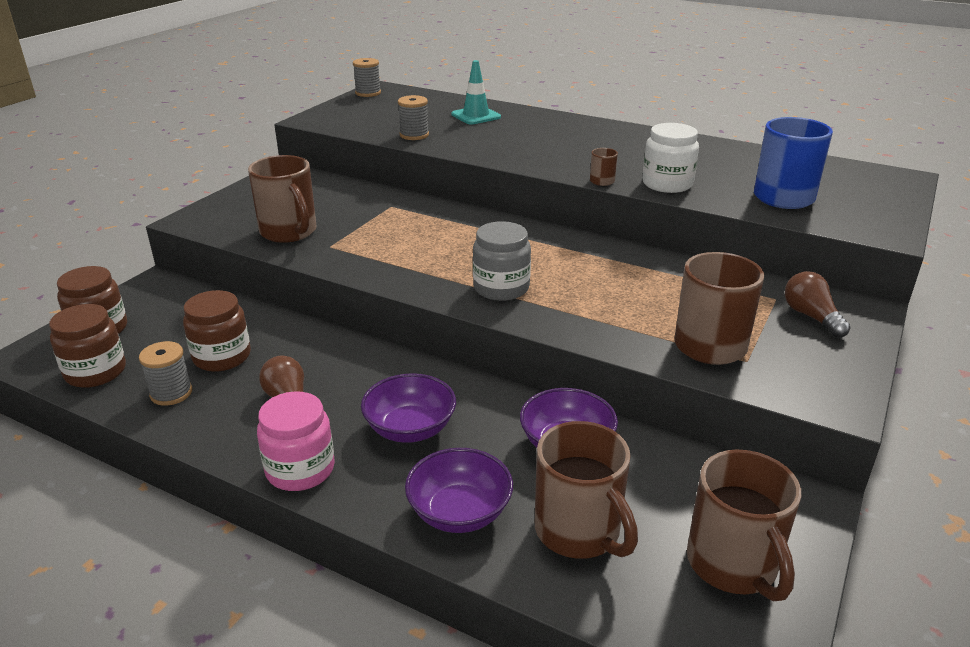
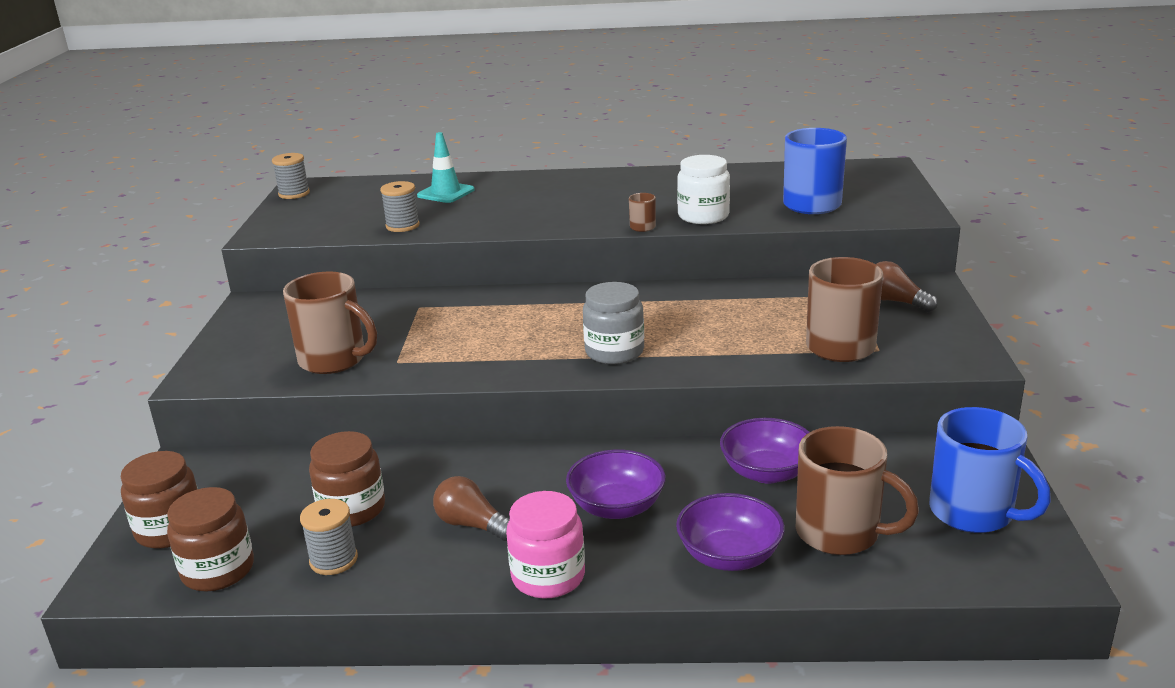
camera: 25 degrees left, 5 degrees down
brown mug [687,449,801,602] -> blue mug [929,407,1051,533]

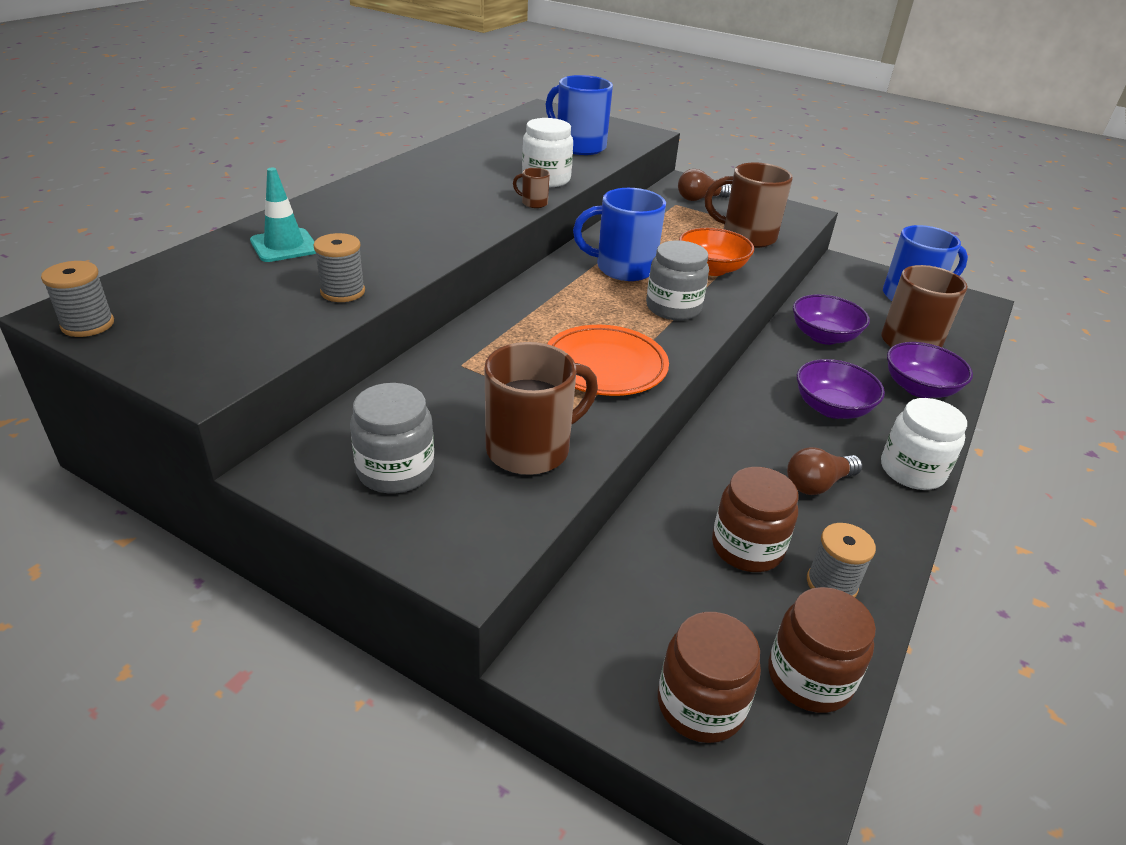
camera: 65 degrees left, 10 degrees up
pink jar [506,491,585,599] -> white jar [881,398,967,490]
none -> grey jar [350,383,434,493]
none -> orange plate [547,325,669,396]
none -> blue mug [573,188,666,281]
none -> orange bowl [679,228,754,276]

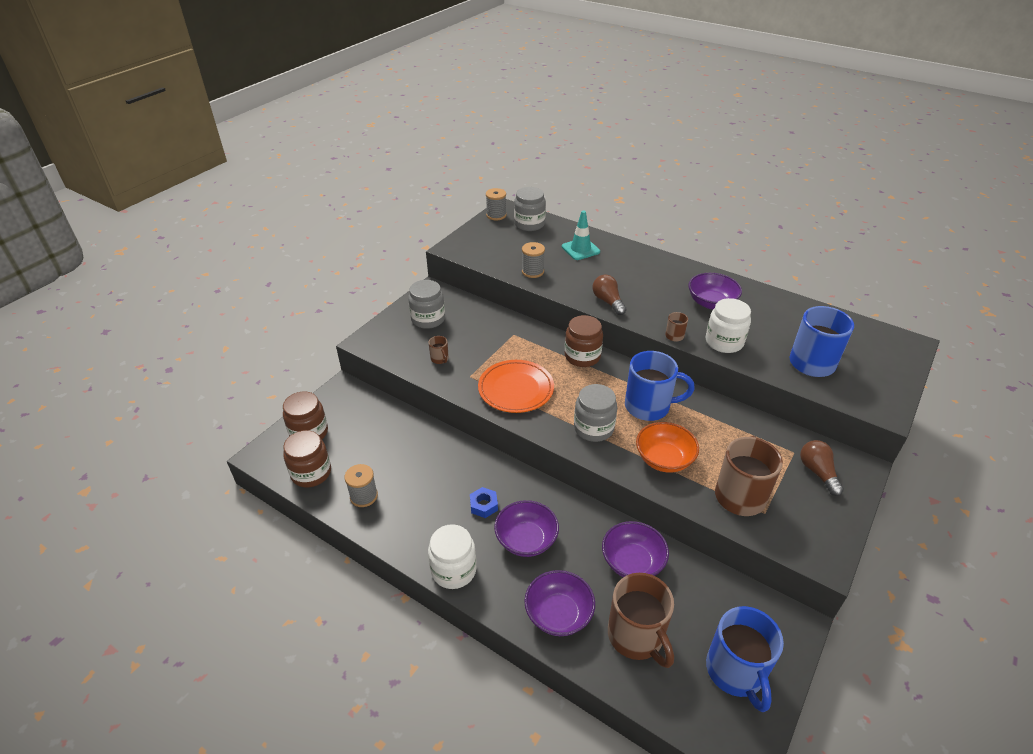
camera: 95 degrees right, 5 degrees up
brown mug [485,342,598,475] -> brown mug [428,336,449,364], size x0.44
blue mug [573,188,666,281] -> blue mug turned 90 degrees clockwise [625,351,695,421]
brown jar [712,467,799,572] -> brown jar moved to [565,315,603,367]
brown light bulb [787,447,863,495] -> brown light bulb moved to [592,275,627,315]
none -> blue nut [470,487,498,518]
none -> grey jar [514,187,546,231]
none -> purple bowl [688,273,742,309]

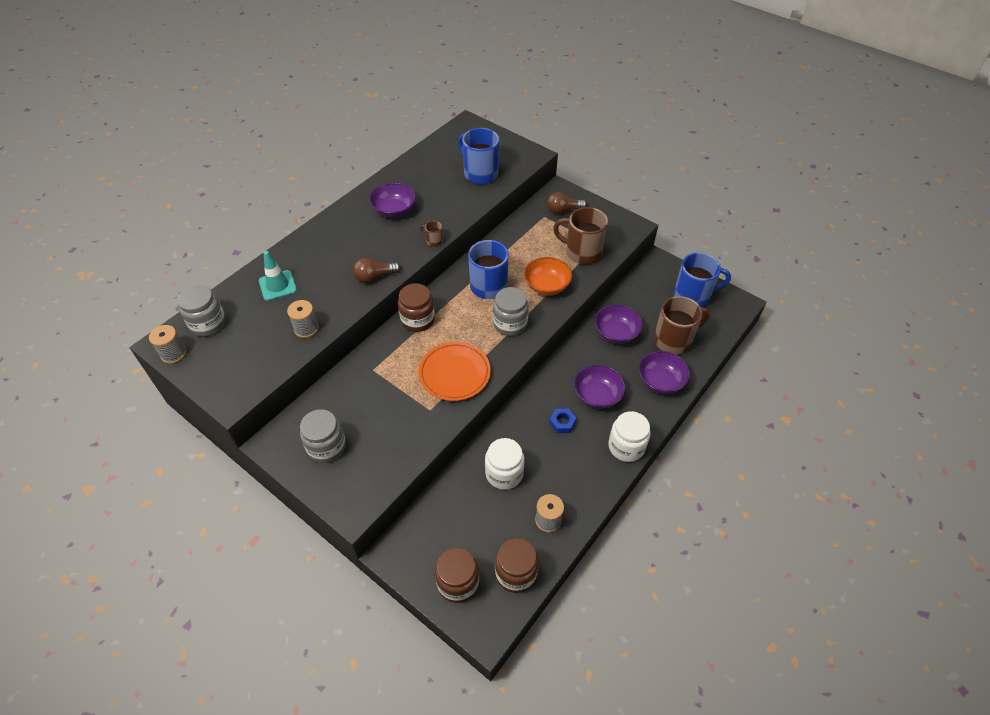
camera: 85 degrees left, 10 degrees up
brown mug [428,336,449,364] -> none
white jar [706,298,751,353] -> white jar moved to [485,438,524,490]

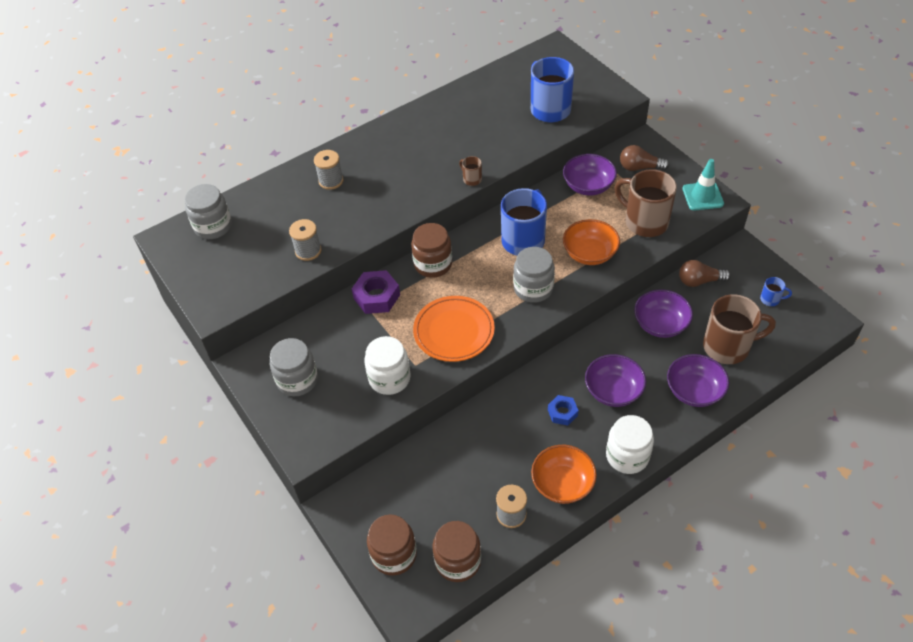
camera: 20 degrees right, 0 degrees up
grey spool [149,325,187,364] -> grey spool moved to [314,150,344,190]
turquoise traffic cone [259,251,297,301] -> turquoise traffic cone moved to [682,159,724,210]
brown light bulb [353,258,401,283] -> brown light bulb moved to [679,260,731,287]
purple bowl [369,182,416,218] -> purple bowl moved to [563,154,617,196]
white jar [485,438,524,490] -> white jar moved to [364,336,411,395]
blue mug [674,253,731,307] -> blue mug [760,277,792,306], size x0.44
none -> purple nut [352,270,400,314]
none -> orange bowl [531,445,597,504]

